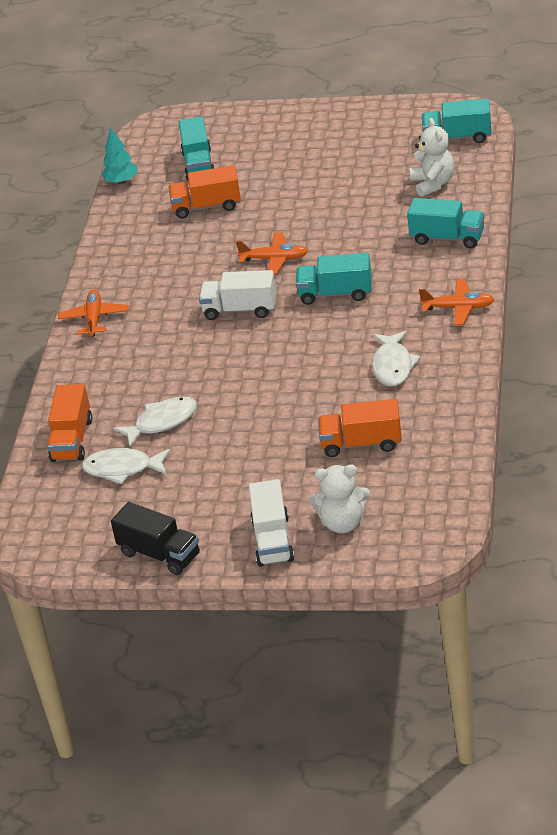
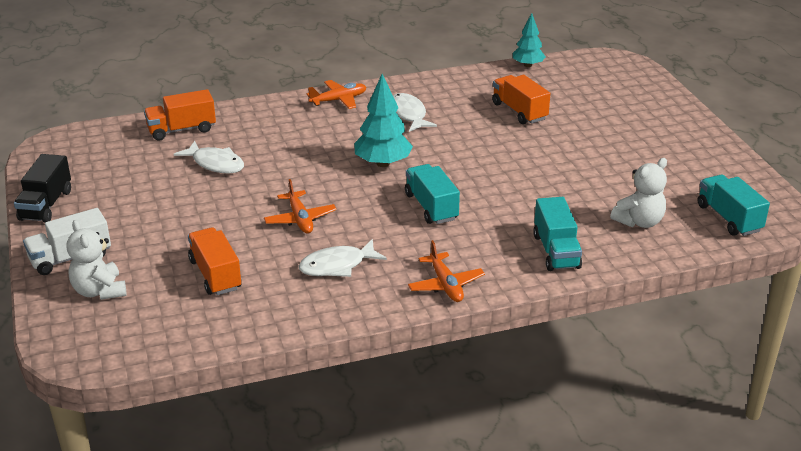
camera: 60 degrees right, 5 degrees down
white fish [82,448,171,484] -> white fish moved to [393,93,437,132]
turquoise truck [178,116,215,181] -> none
white truck [199,270,277,320] -> turquoise tree [354,74,413,167]
orange plane [236,232,308,275] -> orange plane moved to [264,179,337,233]

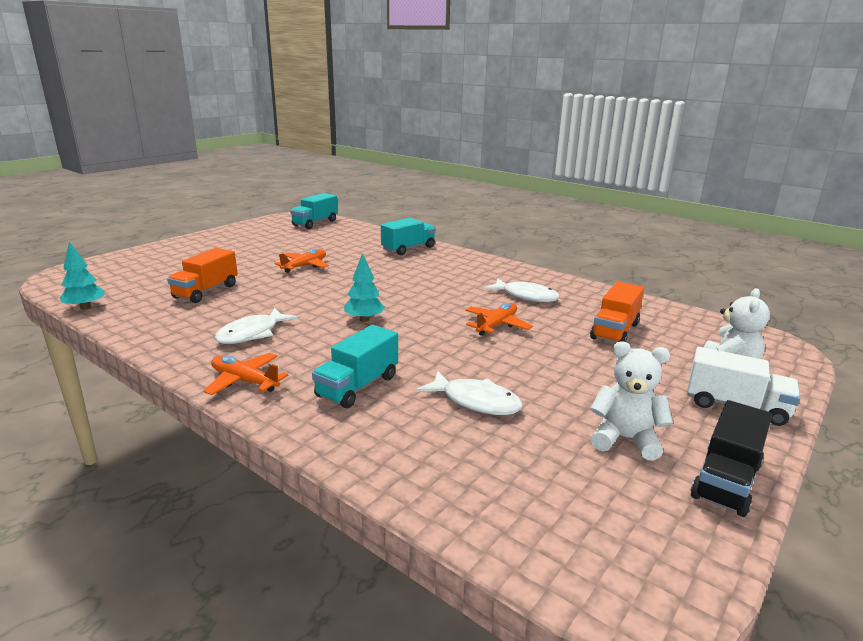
camera: 125 degrees left, 10 degrees down
black truck [14,154,71,223] -> black truck turned 150 degrees clockwise [690,400,772,517]
orange truck [144,89,216,141] -> none
white fish [174,141,244,173] -> white fish turned 120 degrees clockwise [417,371,523,415]
turquoise tree [354,74,413,167] -> turquoise tree [344,253,385,322], size x0.65
turquoise truck [405,164,460,224] -> turquoise truck moved to [312,325,398,408]
orange plane [408,240,485,302] -> orange plane moved to [274,248,329,273]
white teddy bear [610,158,667,228] -> white teddy bear moved to [590,341,673,460]

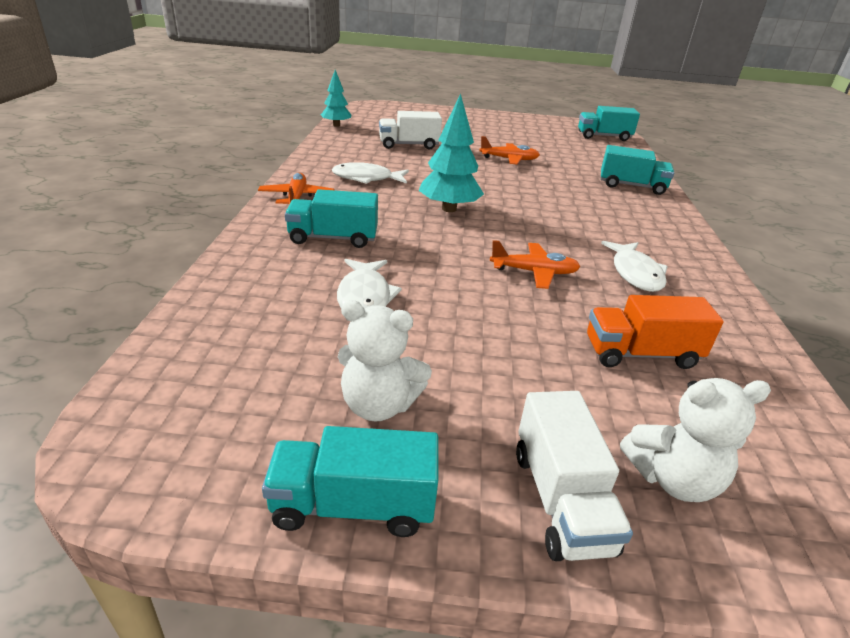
camera: 55 degrees right, 10 degrees up
orange truck [167,248,238,303] -> white truck [379,111,442,149]
turquoise tree [344,253,385,322] -> turquoise tree [418,93,484,212], size x1.53
white teddy bear [590,341,673,460] -> white teddy bear turned 120 degrees clockwise [338,300,432,422]
black truck [690,400,772,517] -> turquoise truck [262,426,438,537]

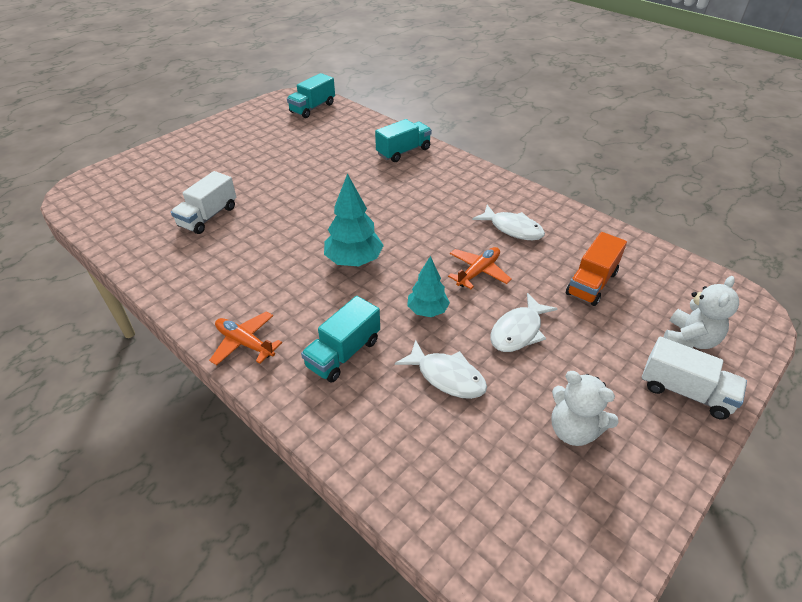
camera: 50 degrees left, 10 degrees up
turquoise truck [262,426,438,537] -> none
turquoise tree [321,70,351,127] -> turquoise tree moved to [407,256,450,317]
white fish [332,162,409,184] -> white fish moved to [490,293,558,352]
white teddy bear [338,300,432,422] -> white teddy bear turned 75 degrees clockwise [551,371,619,446]
orange plane [480,136,540,164] -> none

